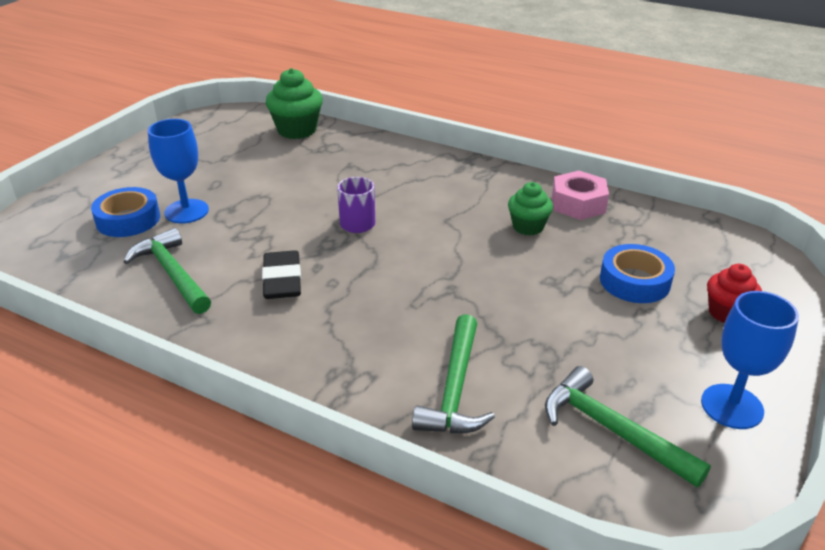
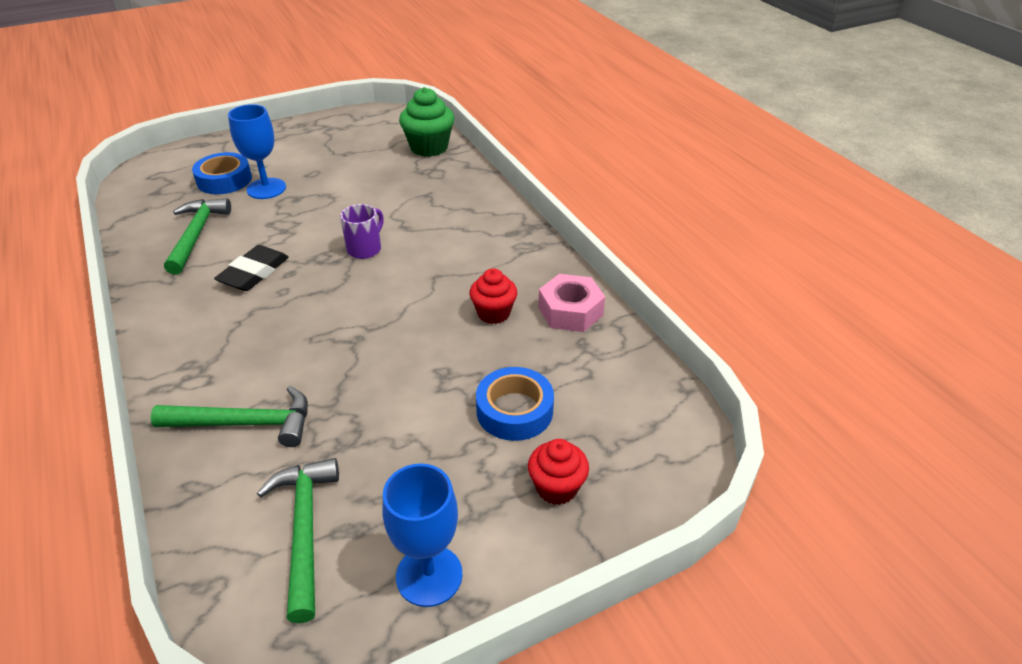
camera: 35 degrees right, 5 degrees up
green hammer [412,314,495,434] -> green hammer turned 135 degrees counterclockwise [151,386,308,447]
green cupcake [508,182,553,236] -> red cupcake [470,268,517,324]

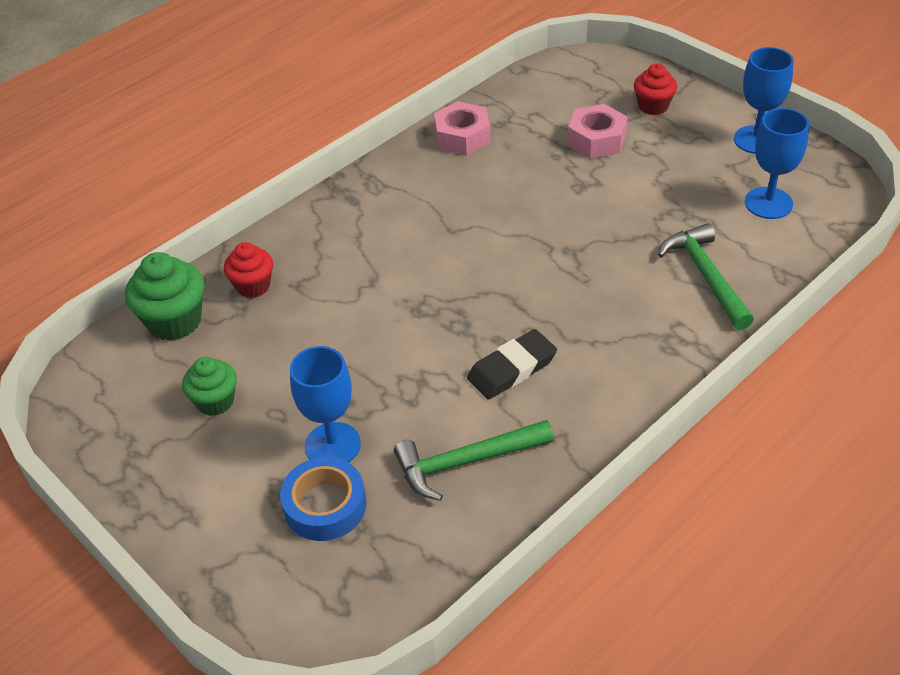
camera: 105 degrees left, 5 degrees up
black eraser [214,245,289,291] -> black eraser turned 45 degrees counterclockwise [467,329,557,400]
green hammer [257,458,339,623] -> blue goblet [745,108,809,219]
purple mug [340,204,384,259] -> none
red cupcake [470,268,517,324] -> red cupcake moved to [224,242,273,298]
blue tape [476,367,554,441] -> pink nut [568,104,628,158]
none -> green cupcake [182,357,237,416]

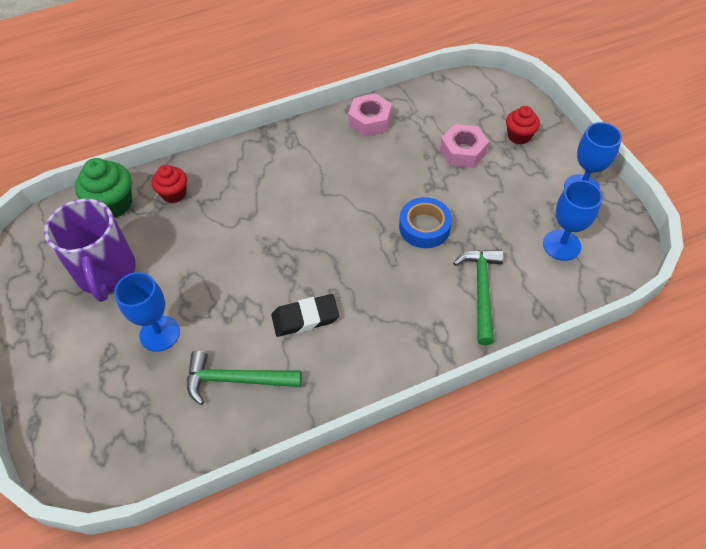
camera: 20 degrees right, 10 degrees up
green cupcake [182,357,237,416] -> purple mug [44,199,136,302]
blue tape [280,457,366,541] -> blue tape moved to [399,197,452,248]

